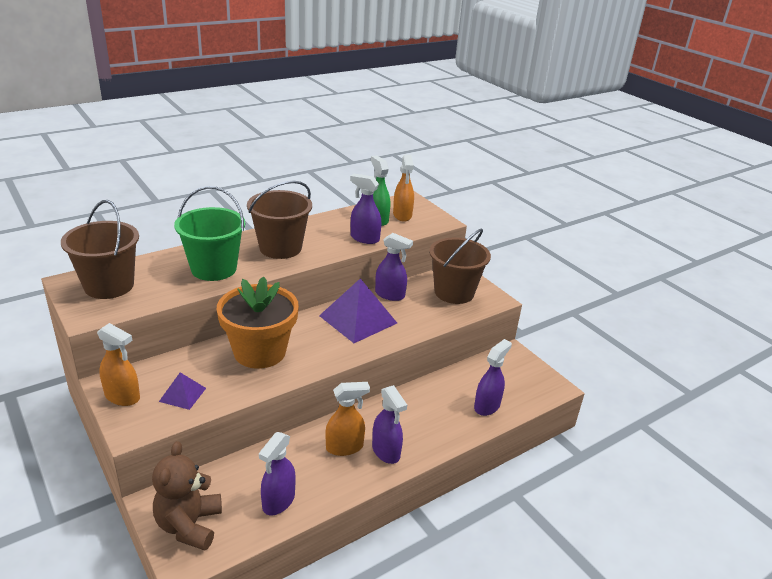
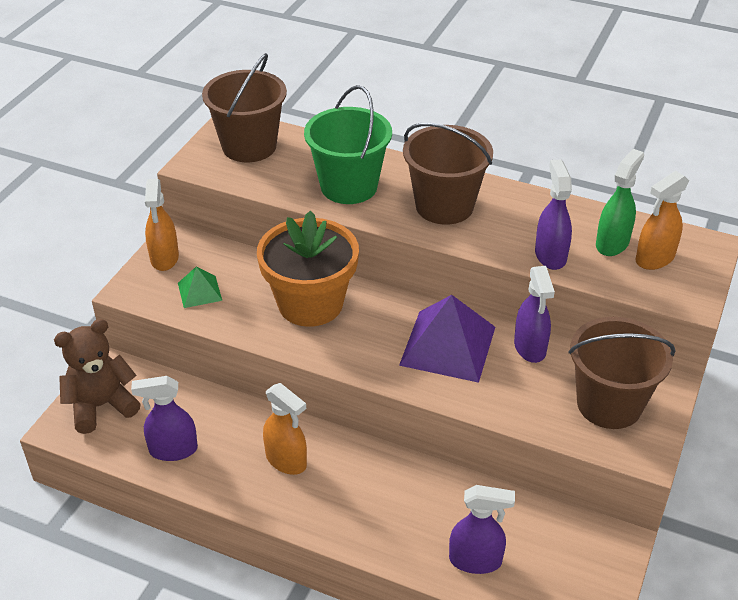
camera: 60 degrees right, 10 degrees up
purple pyramid [159,373,206,410] -> green pyramid [178,267,222,308]
purple spray bottle [372,385,407,464] -> none

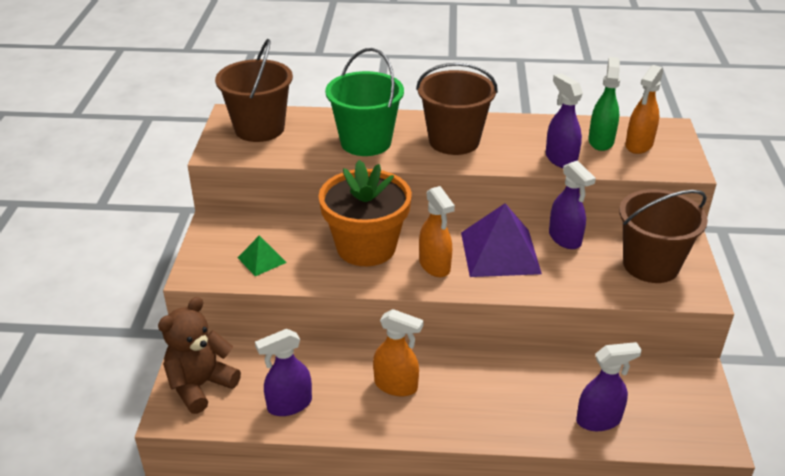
camera: 20 degrees left, 5 degrees down
orange spray bottle [145,179,179,271] -> orange spray bottle moved to [419,186,455,277]

